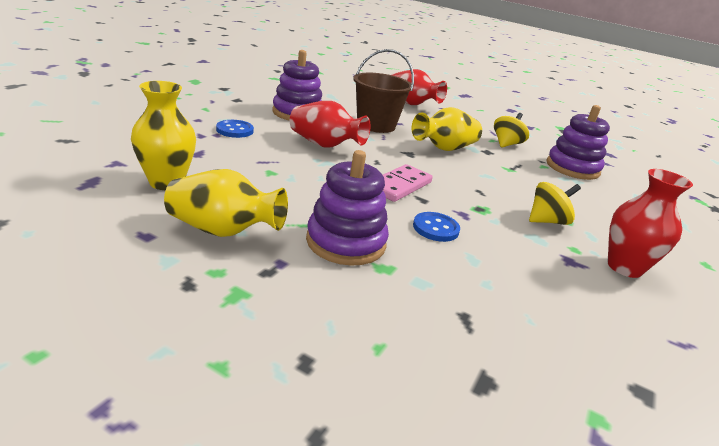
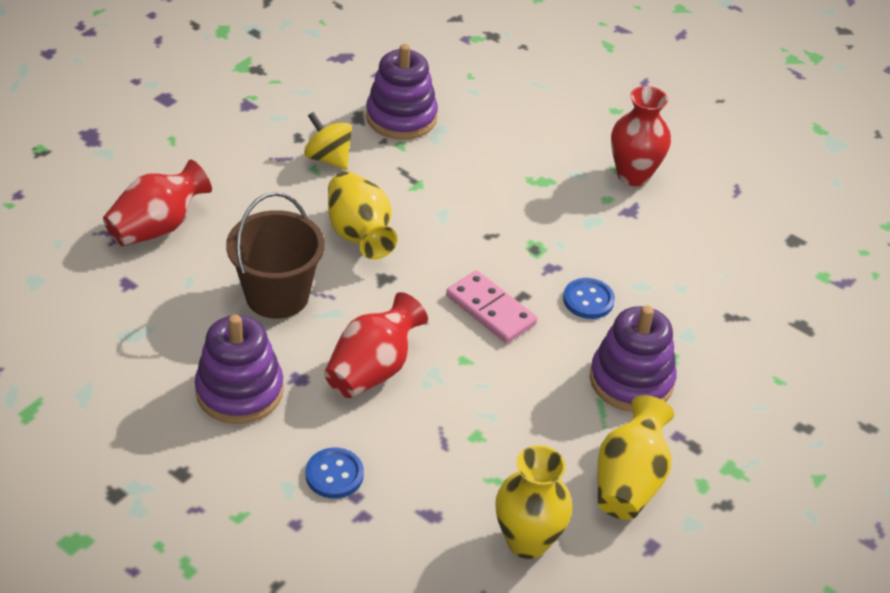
camera: 80 degrees left, 15 degrees up
yellow spinning top [529,182,581,225] -> none

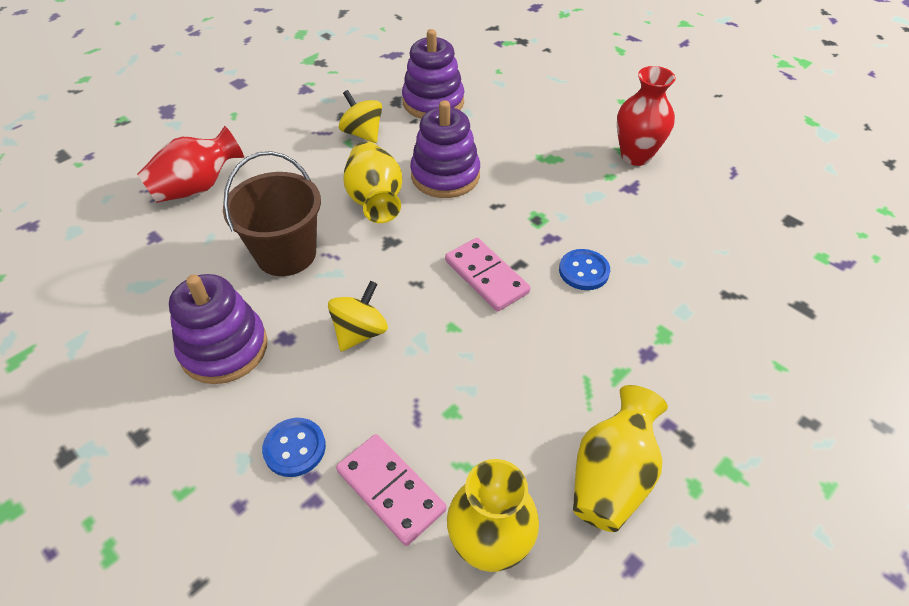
camera: 10 degrees right, 5 degrees up
red vase [324,292,428,398] -> yellow spinning top [328,281,388,352]
purple stacking toy [590,305,677,412] -> purple stacking toy moved to [410,100,480,198]
none -> pink domino [336,434,447,546]

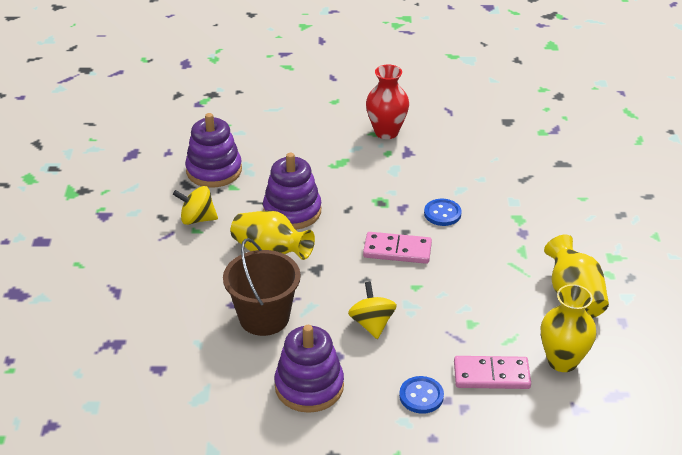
camera: 45 degrees left, 10 degrees down
red vase [137,126,244,203] -> none

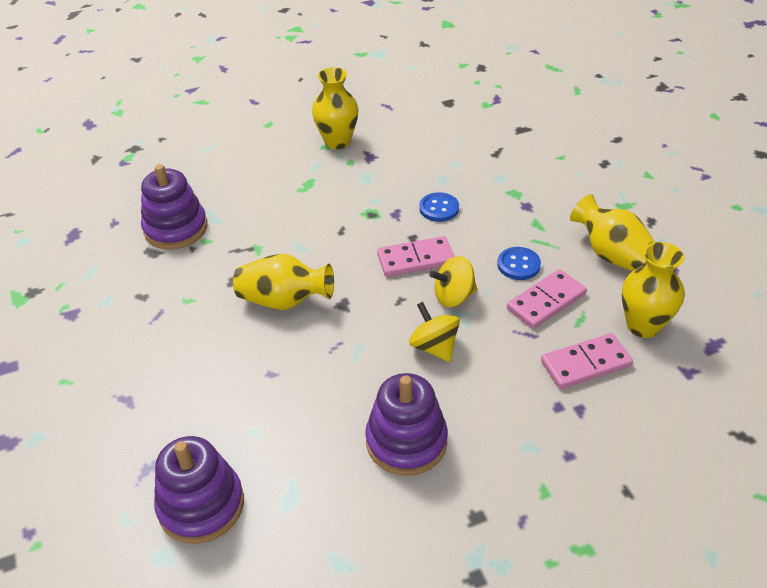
camera: 20 degrees left, 5 degrees up
yellow spinning top [173,186,218,225] -> yellow spinning top moved to [429,256,477,307]
brown bucket [223,238,301,336] -> none
purple stacking toy [263,153,321,230] -> purple stacking toy moved to [154,436,244,544]
red vase [366,65,409,139] -> yellow vase [312,67,359,149]
blue button [399,376,444,414] -> blue button moved to [497,247,541,280]
none -> pink domino [507,269,586,329]

